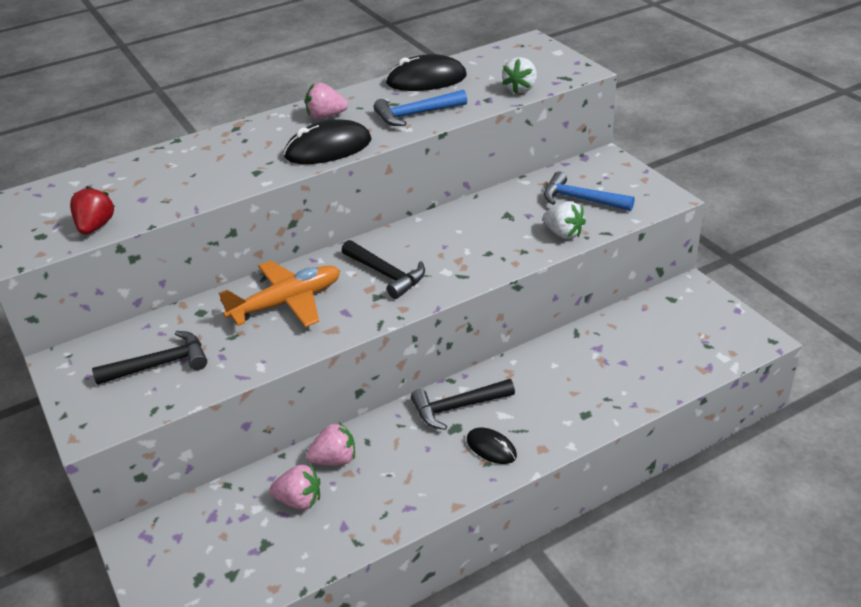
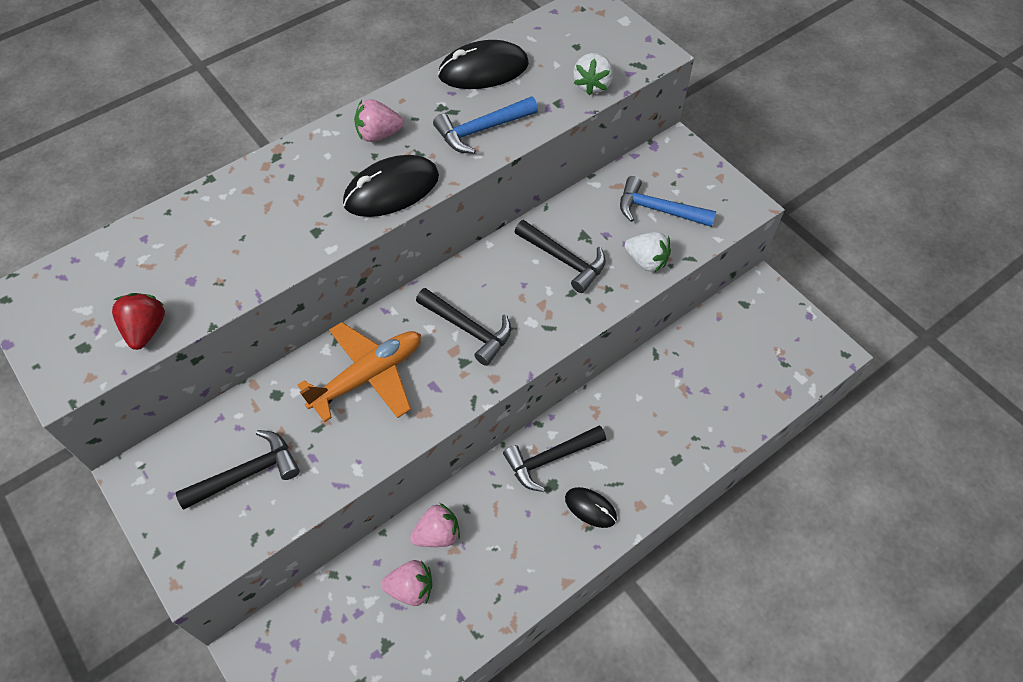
camera: 10 degrees left, 20 degrees up
none -> black hammer [515,220,606,293]

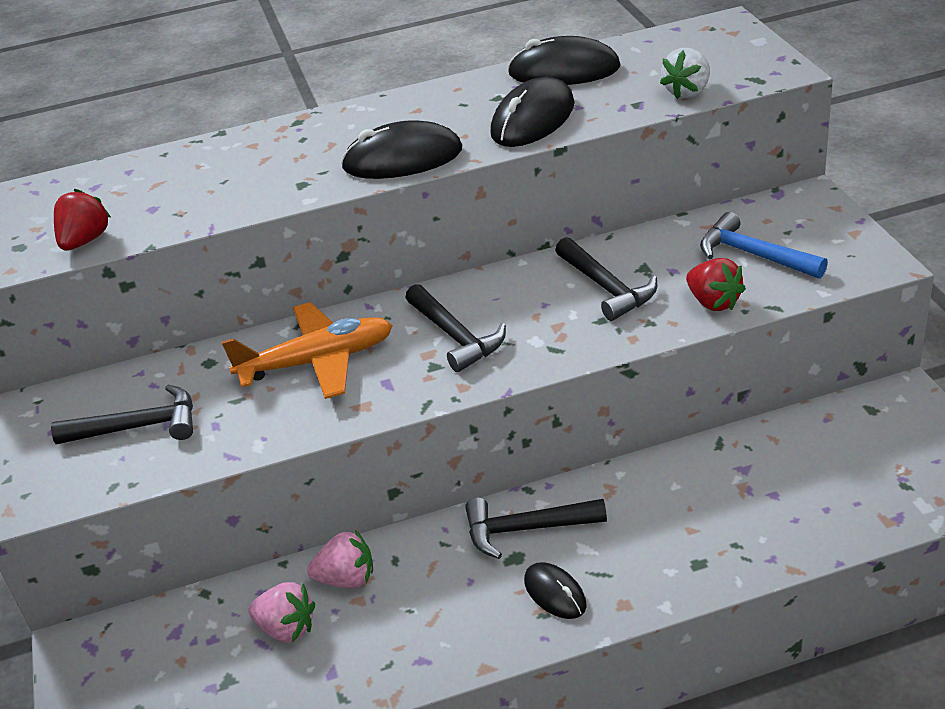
camera: 25 degrees right, 20 degrees down
pink strawberry [354,99,404,142] -> none
blue hammer [433,97,538,154] -> black mouse [490,77,575,147]
white strawberry [625,232,671,273] -> red strawberry [686,258,746,311]

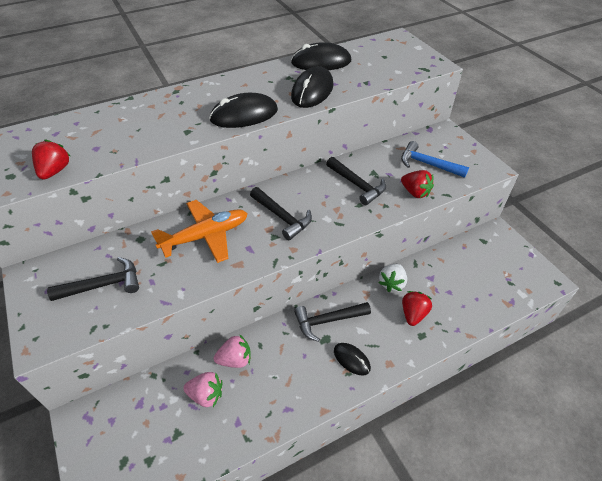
camera: 15 degrees left, 10 degrees up
white strawberry [660,48,710,99] -> white strawberry moved to [379,264,407,292]
none -> red strawberry [402,291,432,326]

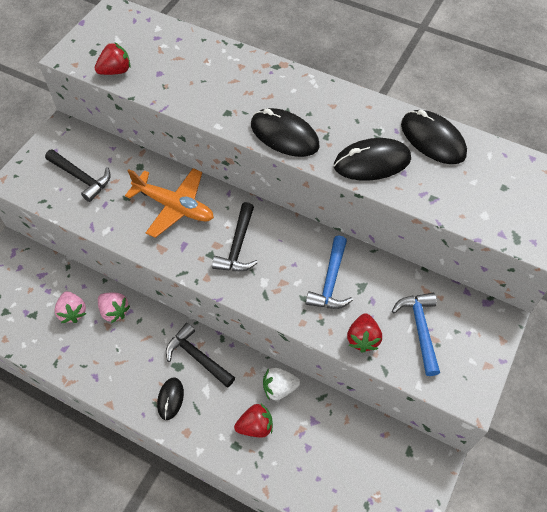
camera: 55 degrees right, 10 degrees up
black hammer [326,157,386,205] -> blue hammer [306,236,353,309]

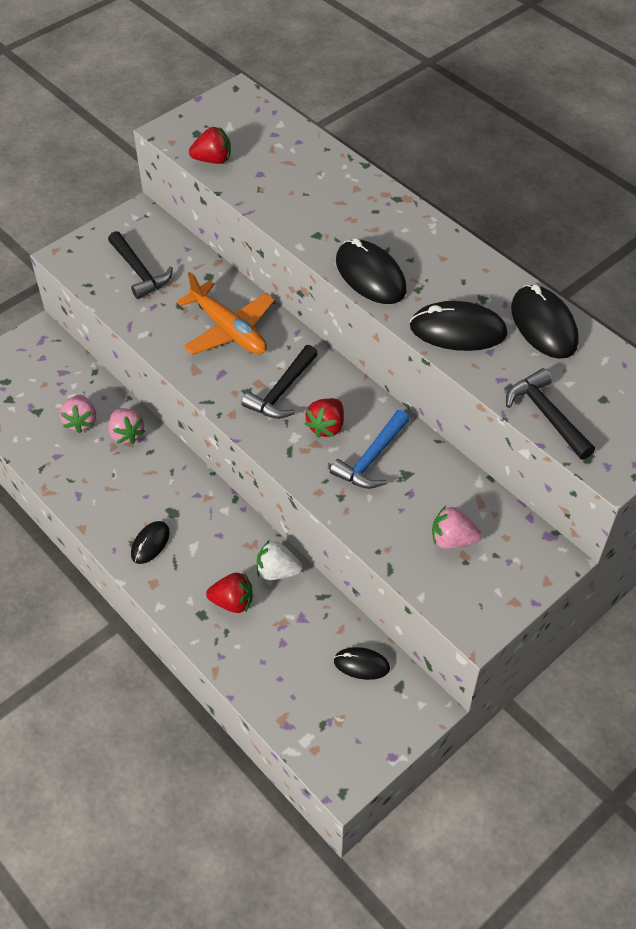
camera: 20 degrees right, 5 degrees down
black hammer [166,323,235,388] -> black hammer moved to [506,368,595,460]
red strawberry [347,313,382,353] -> red strawberry moved to [305,398,344,438]
blue hammer [392,293,440,376] -> pink strawberry [432,506,482,549]
none -> black mouse [334,647,390,680]

